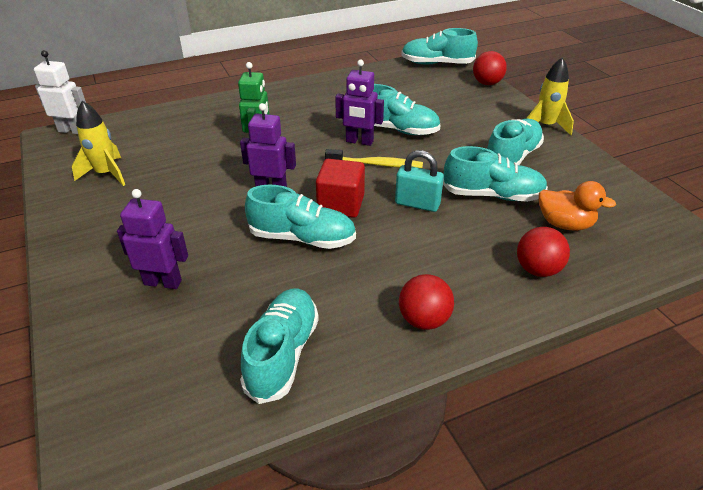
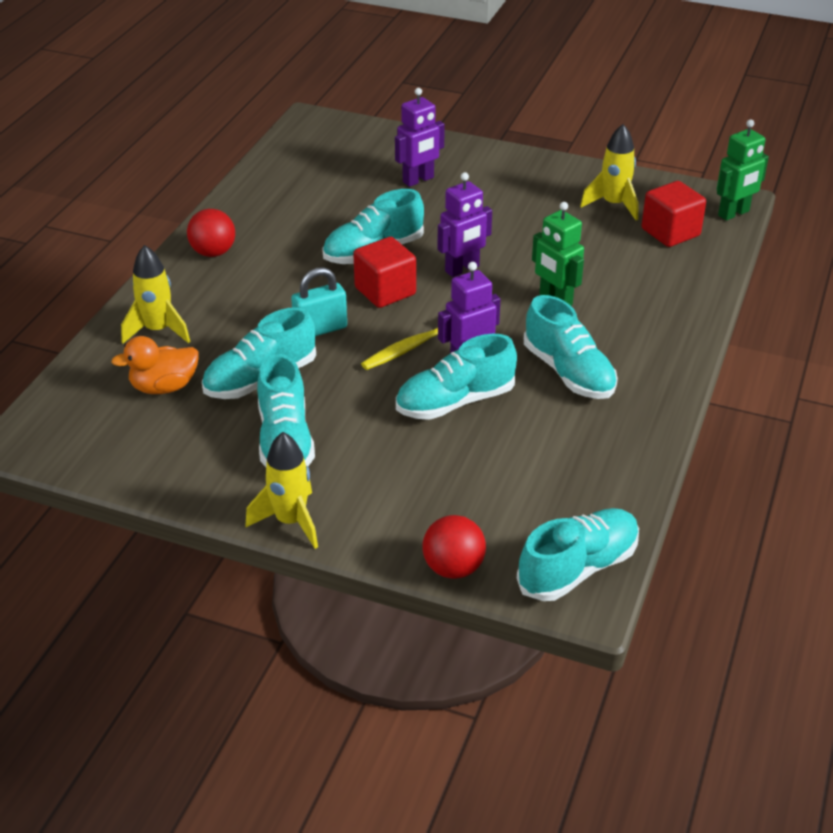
camera: 135 degrees right, 0 degrees up
white robot [34,50,86,134] -> green robot [717,119,769,221]
turquoise shoe [240,288,319,404] -> turquoise shoe moved to [524,295,618,399]
red ball [517,227,570,277] -> yellow rocket [121,245,191,343]
none -> red cube [642,181,706,247]

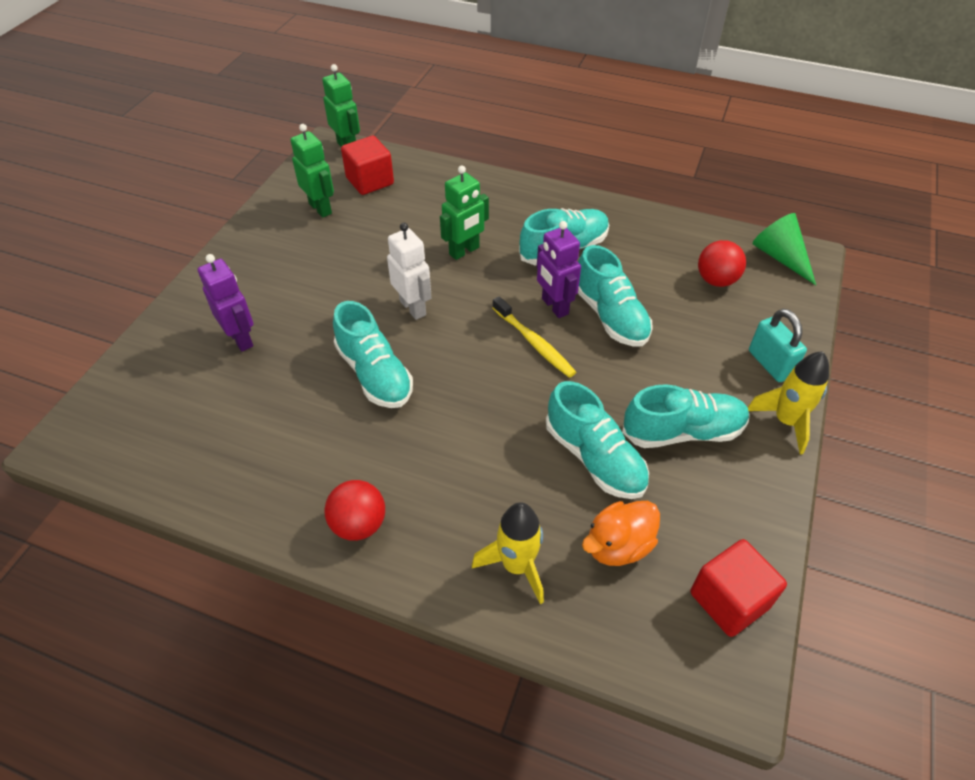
camera: 90 degrees left, 10 degrees up
orange duck [112,336,199,394] -> orange duck turned 75 degrees clockwise [582,501,660,566]
turquoise padlock [291,267,347,336] -> turquoise padlock moved to [749,309,807,382]
red cube [353,237,416,308] -> red cube moved to [690,539,787,637]
red ball [422,515,486,579] -> red ball moved to [698,240,746,287]
purple robot [437,172,492,277] -> white robot [387,223,431,320]
turquoise shoe [517,508,639,601] -> green cone [752,213,816,285]
yellow rocket [580,124,639,220] -> green robot [291,124,334,218]

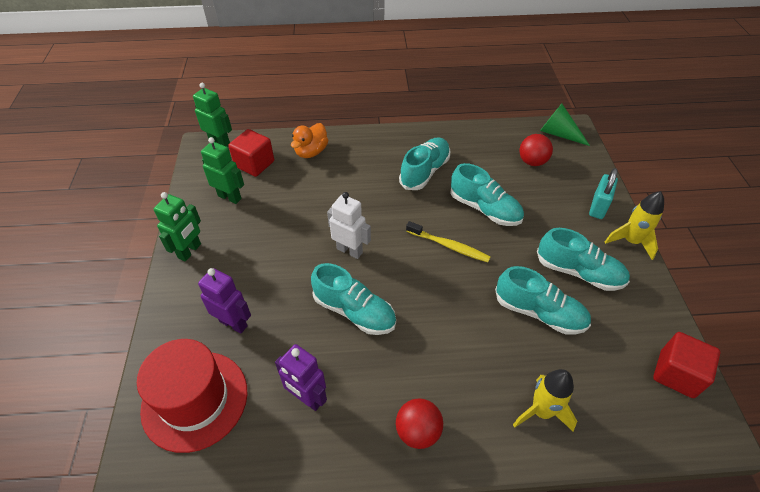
camera: 25 degrees left, 0 degrees up
green robot [440,165,489,260] -> green robot moved to [154,192,201,262]
purple robot [537,221,581,318] -> purple robot moved to [275,344,327,411]
orange duck [582,501,660,566] -> orange duck moved to [291,123,328,158]
turquoise shoe [622,384,750,448] -> turquoise shoe turned 60 degrees clockwise [537,228,630,291]
turquoise padlock [749,309,807,382] -> turquoise padlock turned 75 degrees clockwise [589,168,618,219]
none -> red hat [137,339,247,453]

